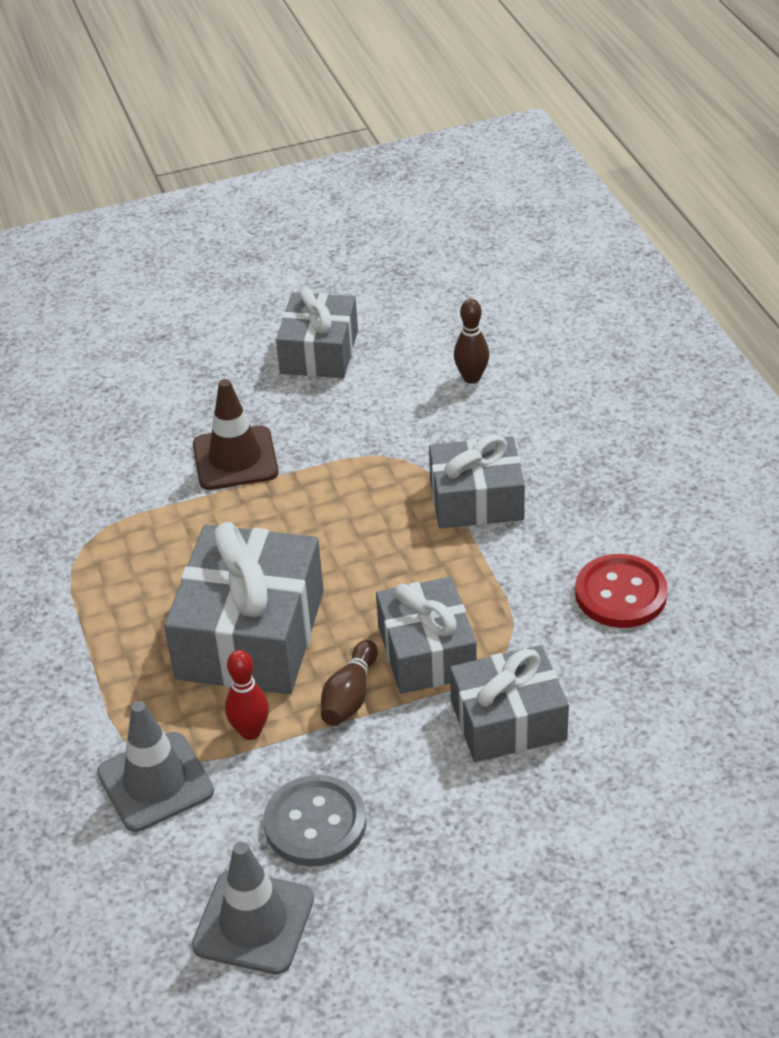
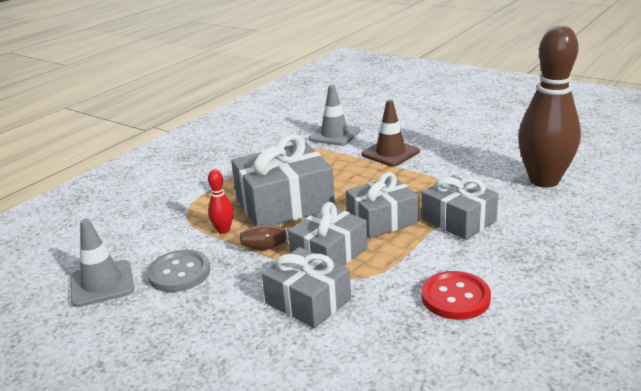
camera: 55 degrees right, 15 degrees down
grey traffic cone [97,701,214,832] -> grey traffic cone moved to [309,85,360,146]
grey gift [276,288,358,378] -> grey gift moved to [346,172,419,239]
brown bowling pin [454,299,489,384] -> brown bowling pin [518,26,581,188], size x2.46

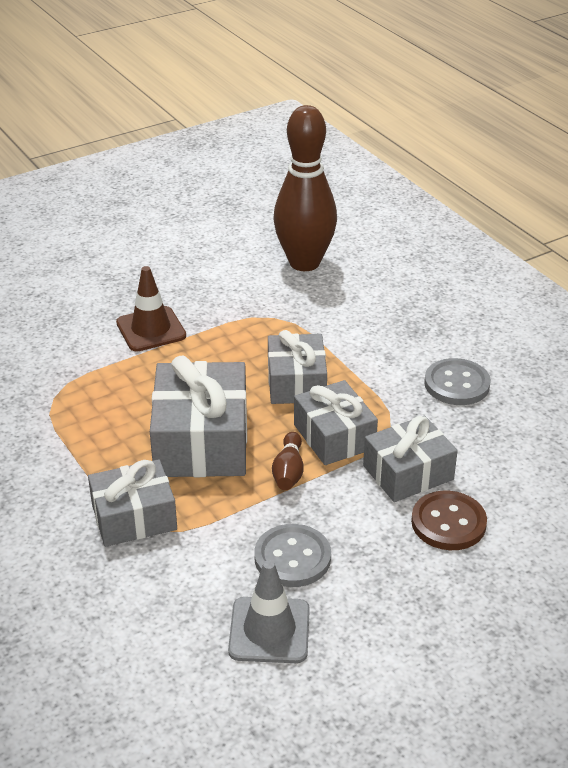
camera: 70 degrees left, 10 degrees up
red bowling pin [208,170,234,234] -> none
grey traffic cone [309,85,360,146] -> none
red button [421,271,491,320] -> grey button [424,358,491,405]
grey gift [422,175,498,240] -> grey gift moved to [88,459,177,547]
none -> brown button [411,490,487,550]

